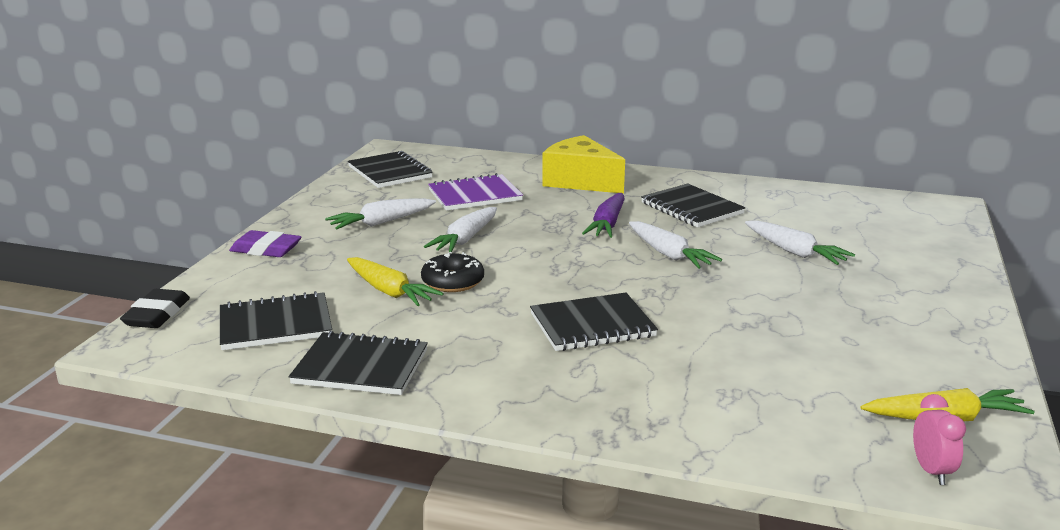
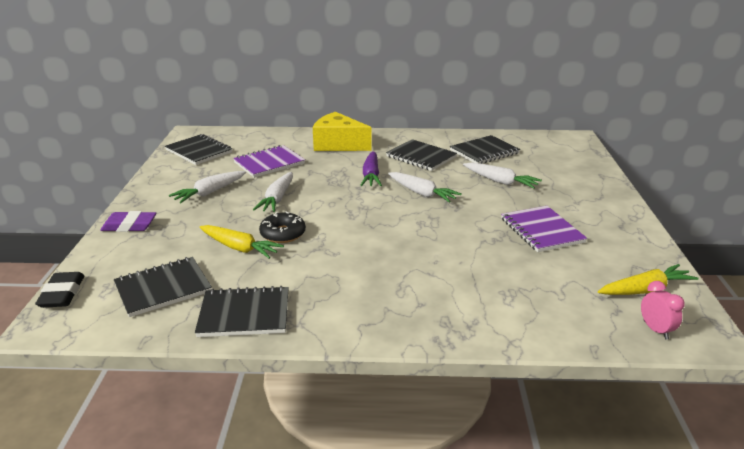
camera: 15 degrees left, 5 degrees up
black notebook [530,293,658,351] -> black notebook moved to [450,135,520,164]
none -> purple notebook [501,206,587,252]

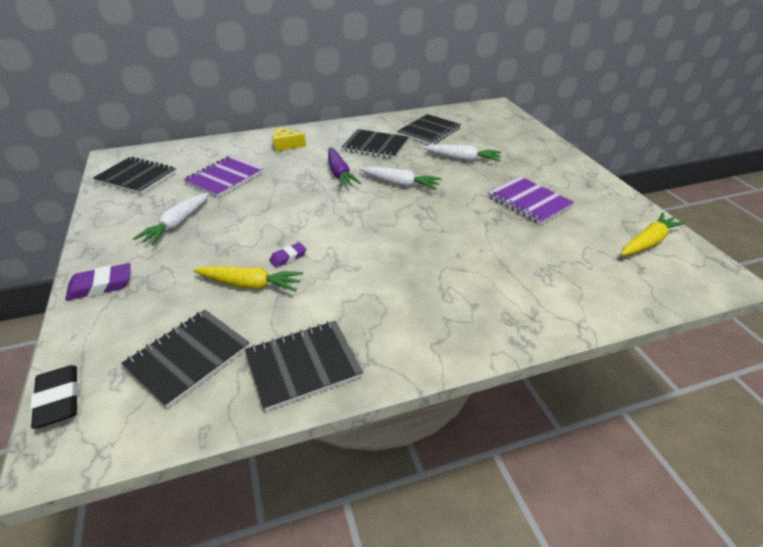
camera: 20 degrees left, 10 degrees up
white carrot [253,172,293,212] -> none
black donut [259,211,306,243] -> purple eraser [269,242,307,268]
yellow cheese [313,112,372,151] -> yellow cheese [273,127,306,151], size x0.53
pink clock [641,281,684,339] -> none

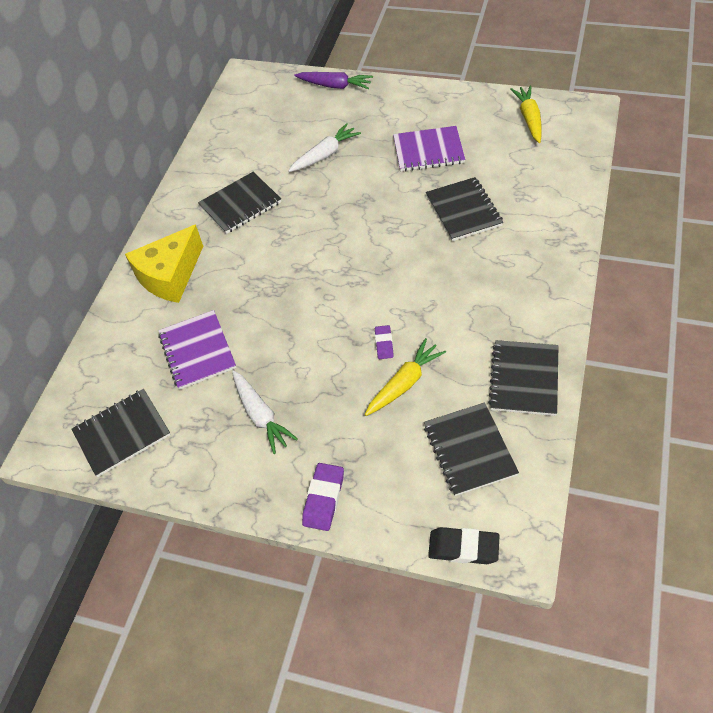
camera: 50 degrees left, 15 degrees up
yellow cheese [273,127,306,151] -> yellow cheese [125,225,203,303], size x1.88
purple carrot [328,148,361,188] -> purple carrot moved to [294,72,373,89]
white carrot [359,166,442,190] -> none
black notebook [397,114,461,145] -> black notebook moved to [426,177,503,241]

